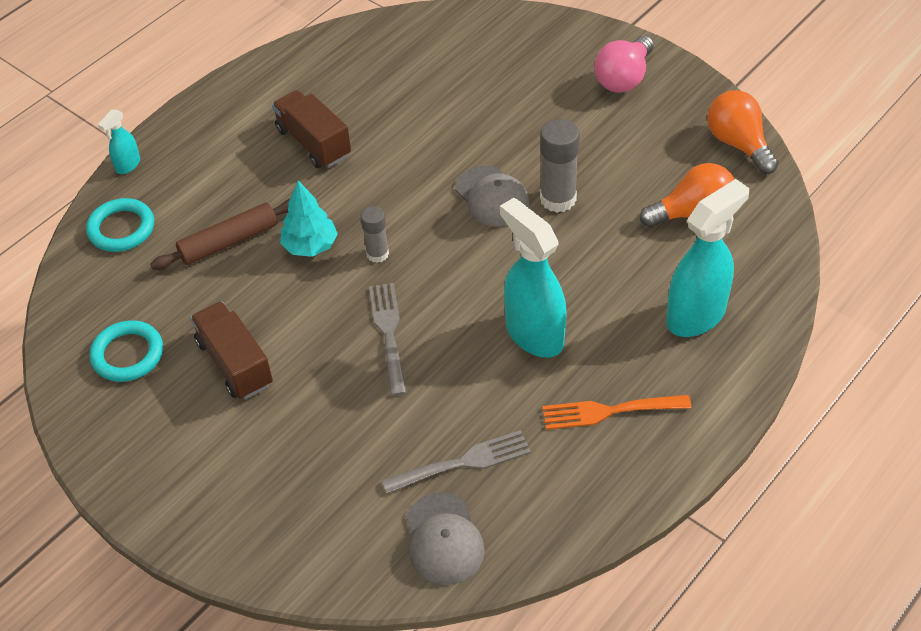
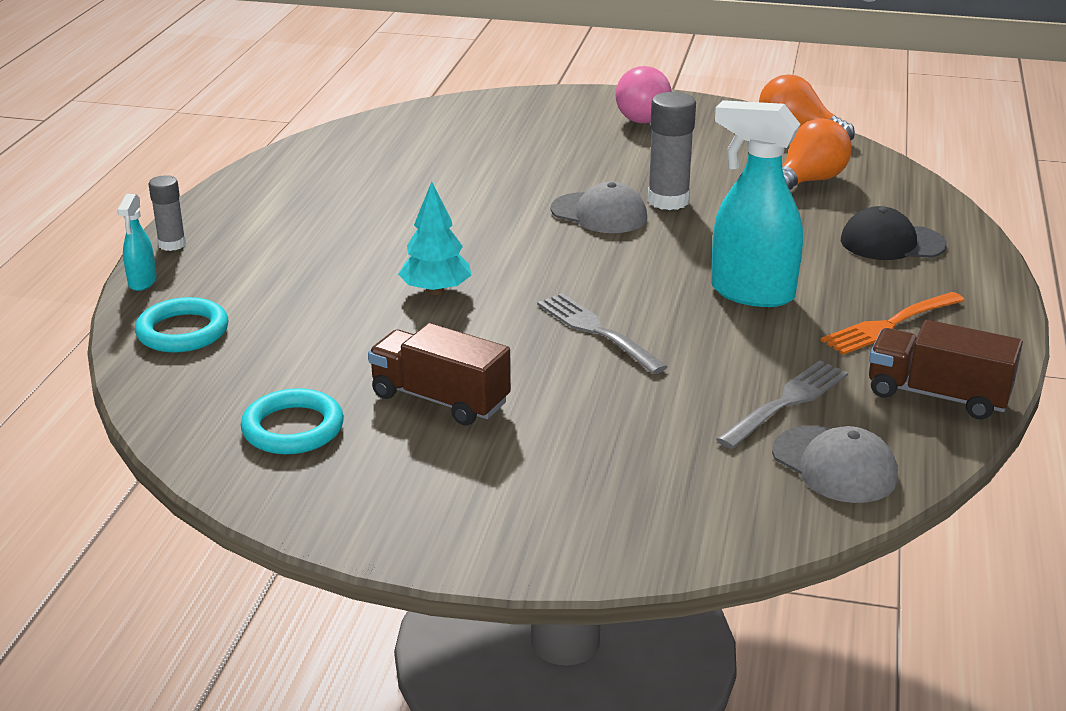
camera: 30 degrees left, 20 degrees down
brown rolling pin [150,199,290,270] -> none
brown truck [272,90,351,168] -> brown truck moved to [869,320,1023,419]
grey glue stick [361,206,389,263] -> grey glue stick moved to [149,175,186,251]
turquoise spray bottle [666,179,749,337] -> black cap [841,206,947,260]

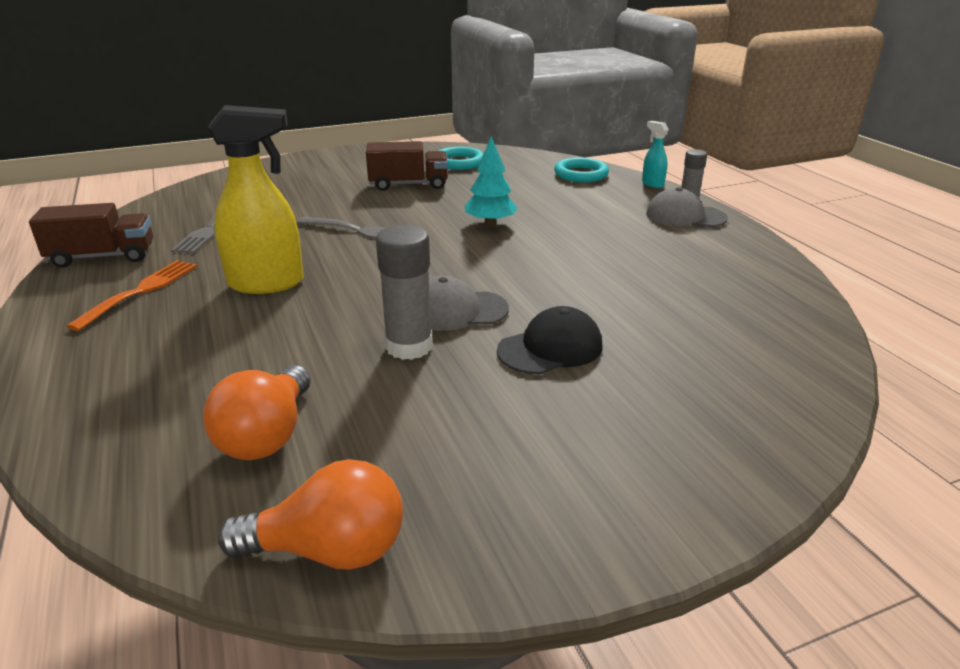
camera: 145 degrees right, 0 degrees up
pink light bulb [615,66,672,124] -> none
turquoise spray bottle [711,100,803,307] -> yellow spray bottle [208,105,304,294]
grey cap [772,426,898,503] -> grey cap moved to [646,187,728,227]
black cap [841,206,947,260] -> black cap moved to [497,306,603,375]

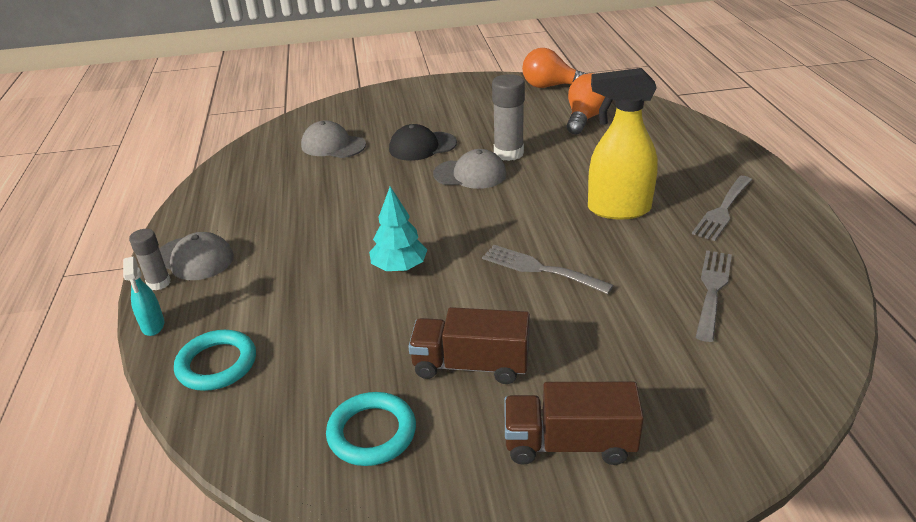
camera: 165 degrees left, 5 degrees up
brown truck [29,203,153,268] -> brown truck moved to [504,382,644,465]
orange fork [66,260,197,331] -> grey fork [692,176,752,241]
none -> grey cap [301,120,366,158]

